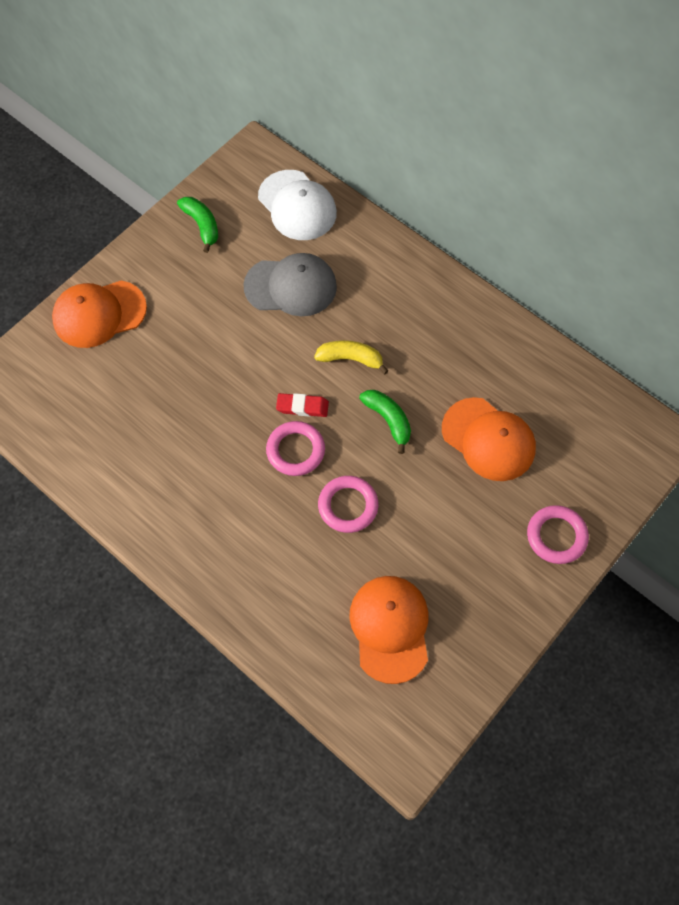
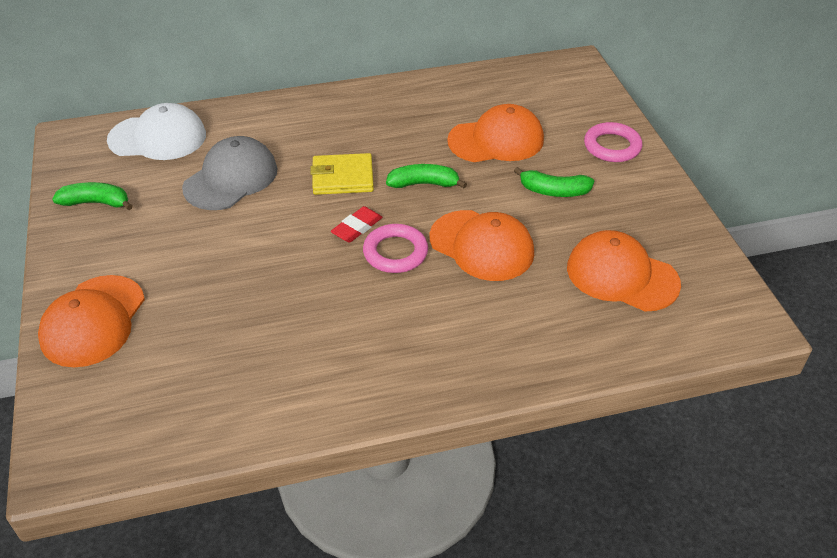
camera: 55 degrees left, 20 degrees down
yellow banana [314,340,389,374] -> yellow wallet [310,153,374,195]
pink ring [318,476,378,533] -> orange cap [429,210,534,281]
none -> green banana [514,167,594,197]

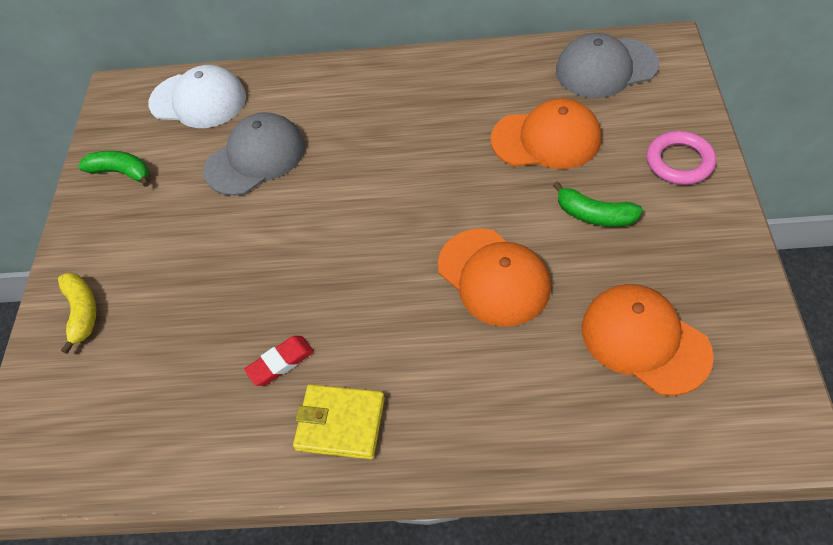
camera: 20 degrees right, 10 degrees up
orange cap [38,275,145,367] -> yellow banana [58,272,96,354]
yellow wallet [310,153,374,195] -> yellow wallet moved to [293,384,385,460]
red eraser [331,206,383,243] -> red eraser moved to [244,336,314,386]
pink ring [363,224,428,273] -> none
green banana [386,164,467,188] -> none
none -> grey cap [556,33,659,98]

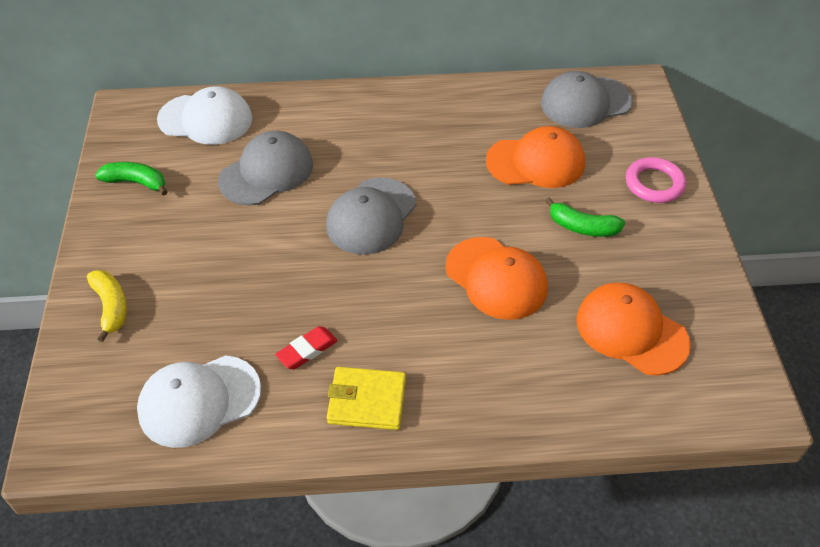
camera: 10 degrees left, 5 degrees down
none -> white cap [137,355,261,448]
none -> grey cap [326,177,416,255]

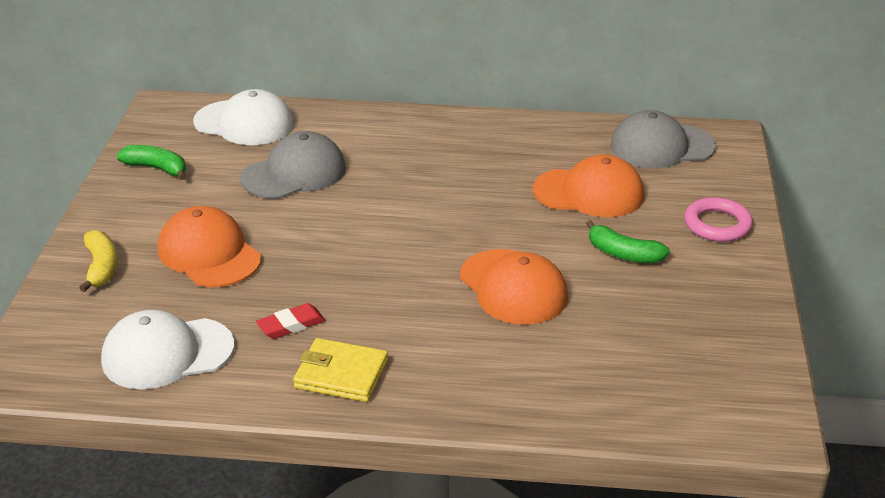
camera: 10 degrees right, 15 degrees down
grey cap [326,177,416,255] -> none
orange cap [577,283,691,376] -> orange cap moved to [158,206,261,287]

